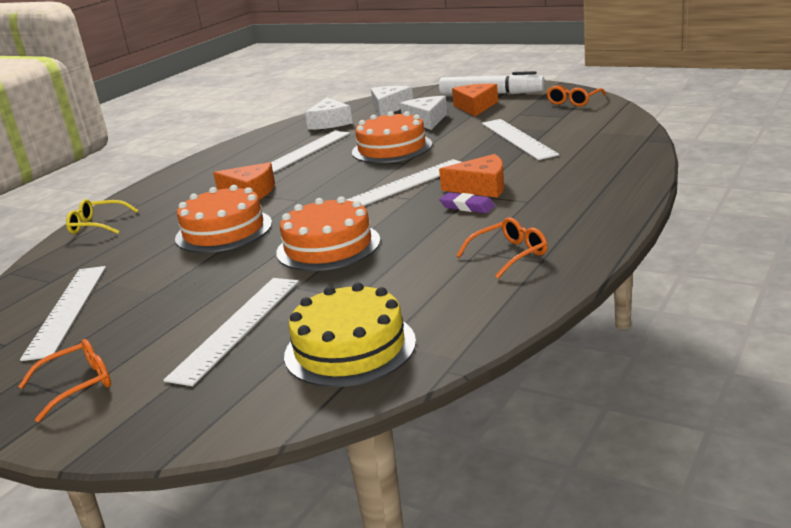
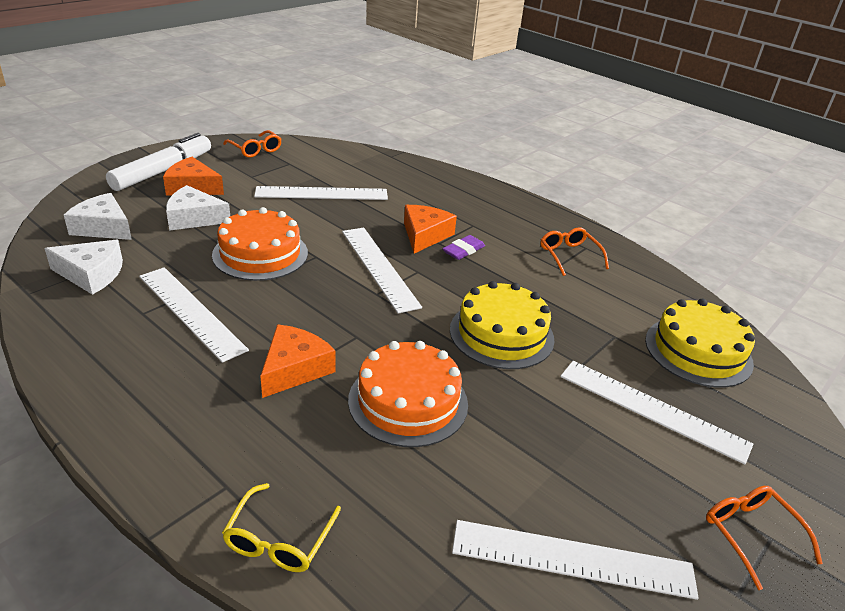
camera: 85 degrees left, 10 degrees up
orange cake [276,196,381,271] -> yellow cake [450,281,555,369]

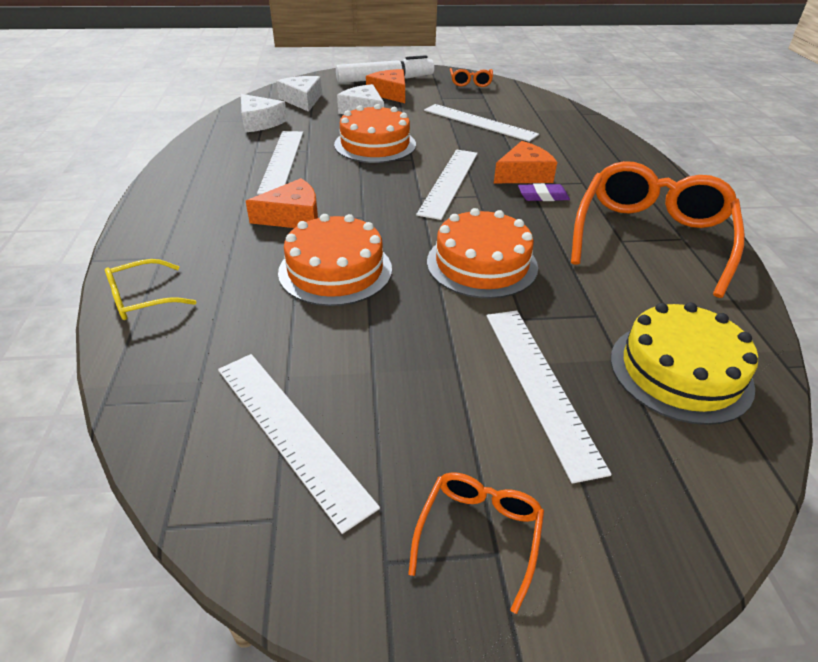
camera: 45 degrees right, 5 degrees up
yellow cake [450,281,555,369] -> orange cake [427,208,538,299]
orange glasses [540,227,609,276] -> orange glasses [571,161,745,298], size x2.18

